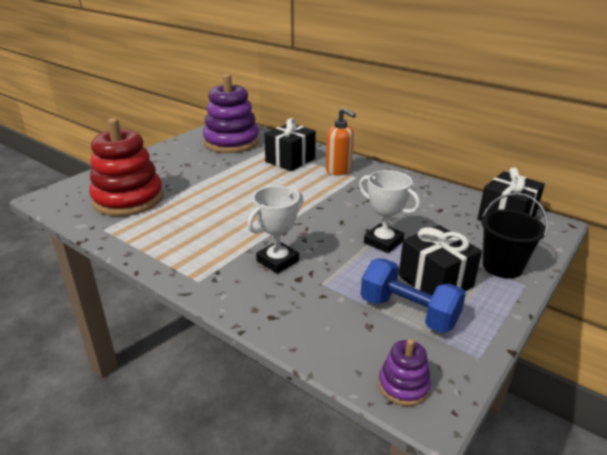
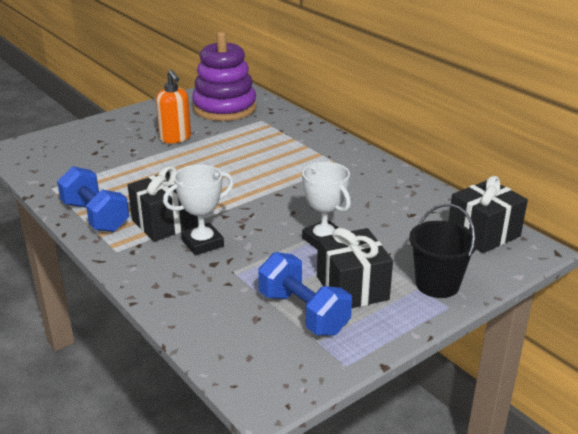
camera: 15 degrees right, 0 degrees up
red stacking toy [89,118,163,216] -> none
black gift [264,118,316,171] -> black gift moved to [128,166,198,242]
orange soap dispenser [326,108,356,175] -> orange soap dispenser moved to [156,70,191,143]
purple stacking toy [379,339,431,406] -> none
none -> blue dumbbell [57,166,129,232]

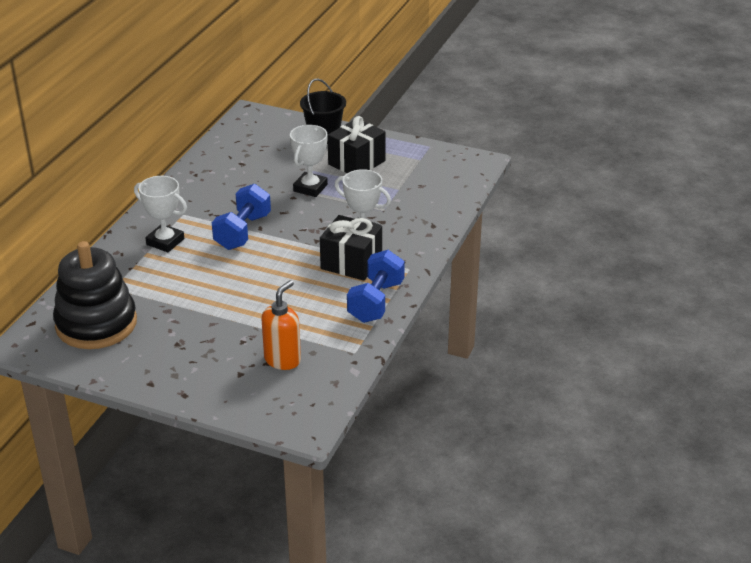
camera: 120 degrees left, 5 degrees up
orange soap dispenser [156,70,191,143] -> orange soap dispenser moved to [261,280,301,370]
purple stacking toy [192,32,257,121] -> black stacking toy [53,241,137,349]
blue dumbbell [258,252,352,336] -> blue dumbbell moved to [212,184,271,250]
black gift [449,176,528,253] -> none
none -> white trophy [134,176,187,252]

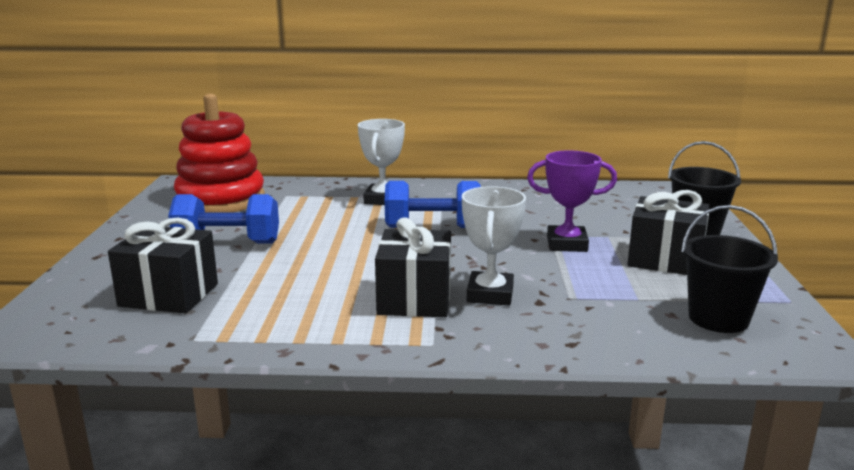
camera: 70 degrees right, 15 degrees down
black stacking toy [53,241,137,349] -> red stacking toy [174,94,265,213]
orange soap dispenser [261,280,301,370] -> black gift [108,218,218,314]
white trophy [290,125,328,197] -> purple trophy [527,150,617,252]
blue dumbbell [347,250,405,323] -> blue dumbbell moved to [168,194,279,243]
none -> black bucket [681,205,778,333]

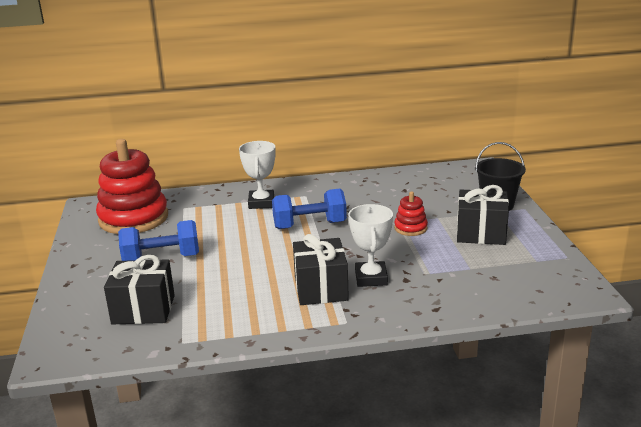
camera: 10 degrees left, 5 degrees up
purple trophy [527,150,617,252] -> red stacking toy [394,191,428,236]
black bucket [681,205,778,333] -> none

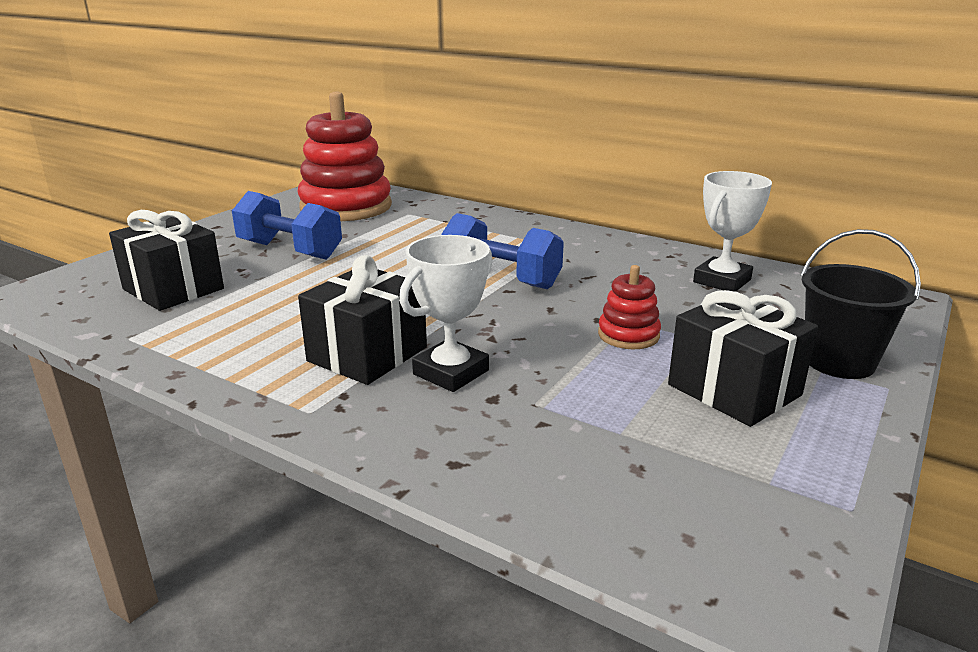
camera: 40 degrees right, 0 degrees up
white trophy [239,141,276,209] -> white trophy moved to [693,171,772,292]

